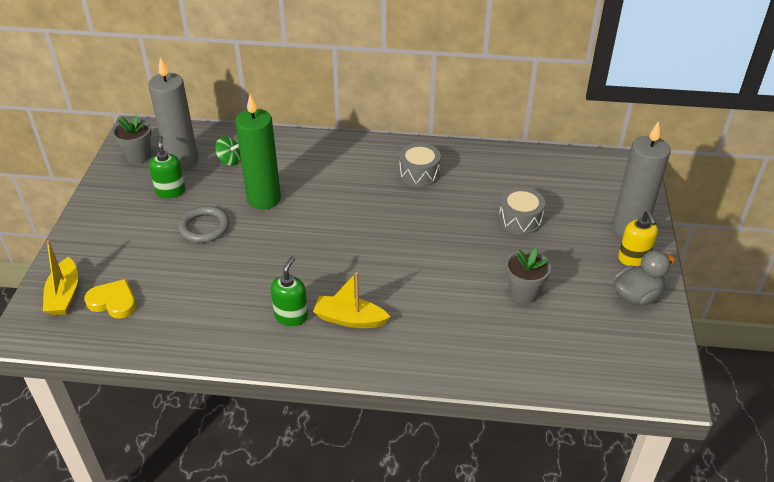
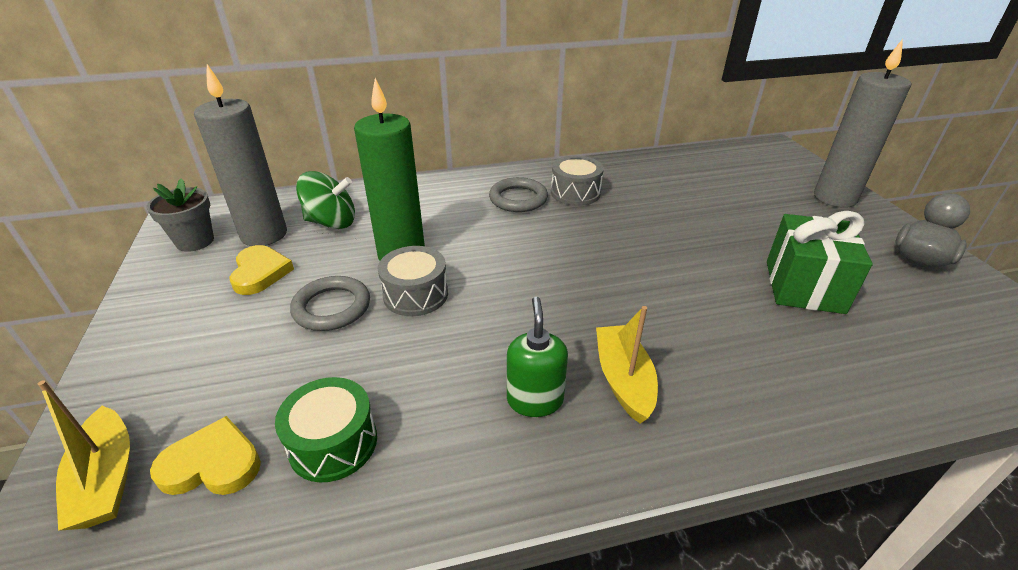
camera: 20 degrees left, 5 degrees down
green soap dispenser [149,136,185,198] -> yellow heart [230,245,294,295]
green spinning top [215,137,241,166] -> green spinning top [296,171,355,229], size x1.58
yellow boat [313,272,390,328] -> yellow boat turned 90 degrees clockwise [596,306,658,424]
grey drum [498,187,545,235] -> grey drum moved to [378,246,448,316]
grey flower pot [505,248,551,304] -> green gift [767,211,873,314]
yellow soap dispenser [618,211,658,266] -> none
none -> green drum [275,377,377,482]
none -> grey ring [489,177,548,212]

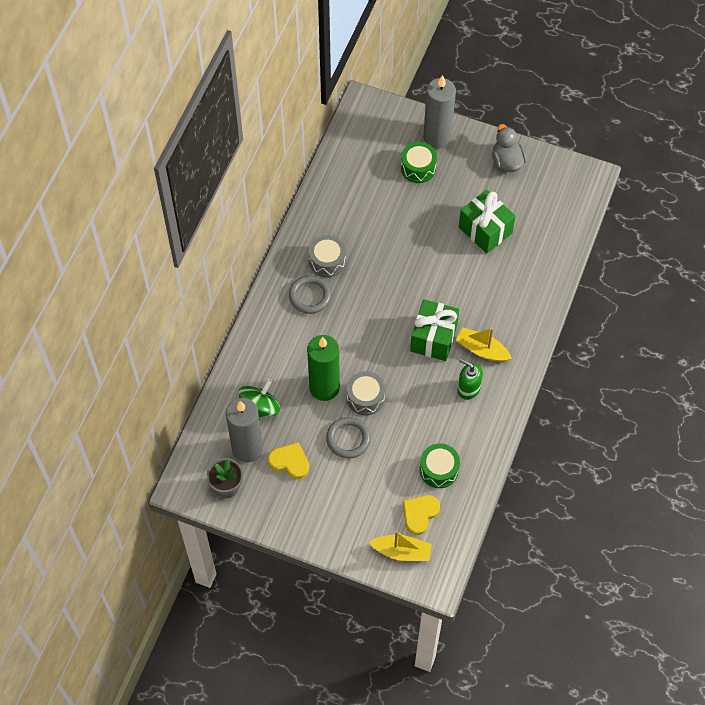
camera: 55 degrees left, 25 degrees up
none -> green drum [401,142,437,183]
none -> green gift [410,299,459,361]

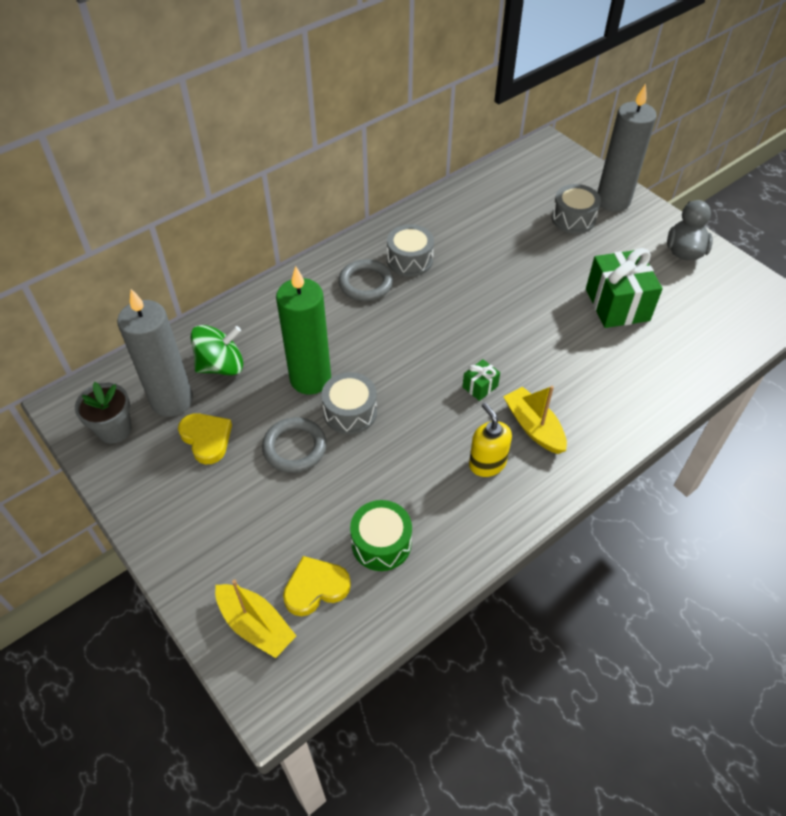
camera: 30 degrees right, 10 degrees down
green drum [401,142,437,183] -> grey drum [552,184,601,234]
green gift [410,299,459,361] -> green gift [462,359,500,401], size x0.46
green soap dispenser [458,358,483,400] -> yellow soap dispenser [469,402,512,477]

